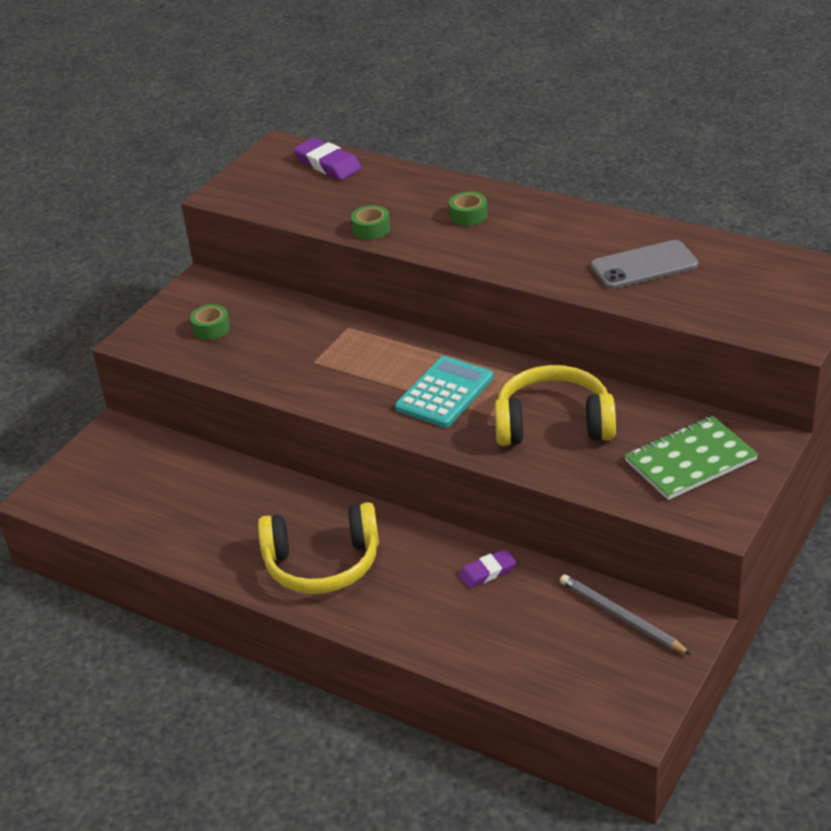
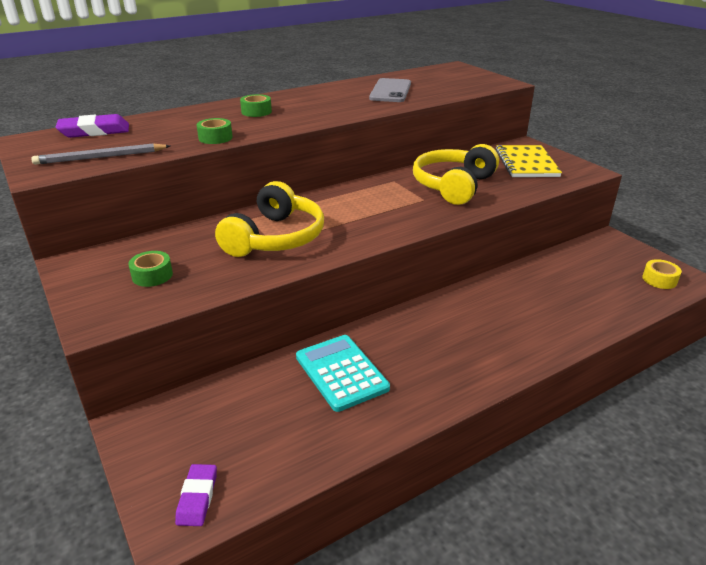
camera: 65 degrees left, 5 degrees down
yellow headphones [258,502,379,594] -> yellow headphones moved to [215,181,324,257]
turquoise calculator [395,356,493,428] -> turquoise calculator moved to [296,335,390,412]
purple eraser [458,549,516,588] -> purple eraser moved to [175,464,217,526]
grey pencil [560,574,691,655] -> grey pencil moved to [31,144,170,165]
green notebook [624,416,758,500] -> yellow notebook [496,145,562,177]
none -> yellow tape [642,259,682,289]

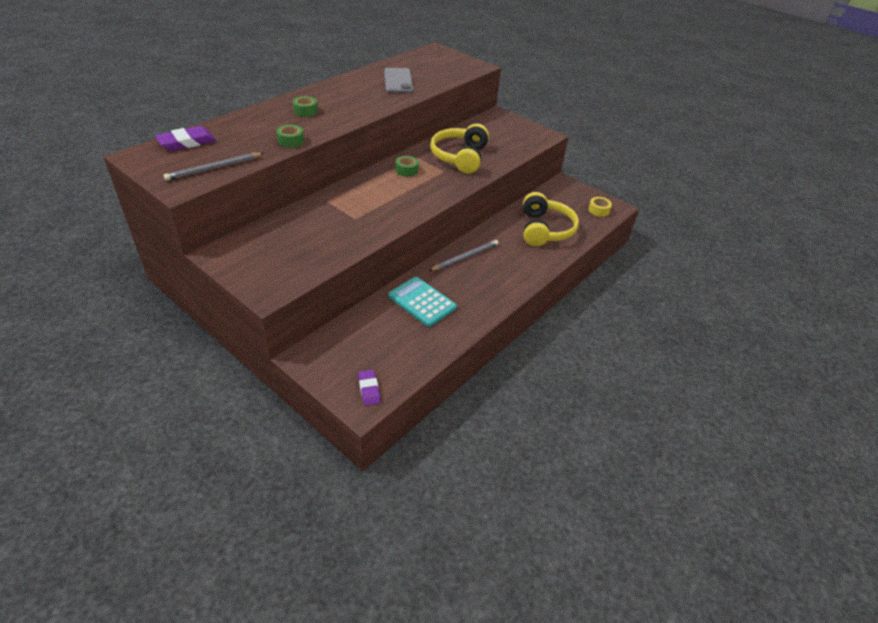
camera: 20 degrees left, 10 degrees up
green tape [128,251,173,287] -> green tape moved to [395,156,419,177]
yellow headphones [215,181,324,257] -> yellow headphones moved to [523,192,579,246]
yellow notebook [496,145,562,177] -> none
none -> grey pencil [429,240,499,271]

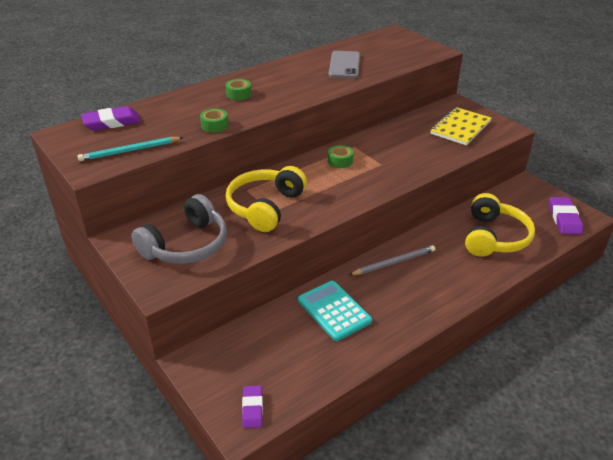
camera: 15 degrees right, 5 degrees down
grey pencil [164,153,264,181] -> turquoise pencil [77,137,183,161]
yellow headphones [430,124,489,174] -> yellow headphones moved to [226,166,307,232]
yellow tape [588,197,612,217] -> purple eraser [549,197,583,235]
none -> grey headphones [131,194,227,264]
none -> yellow notebook [430,107,492,146]

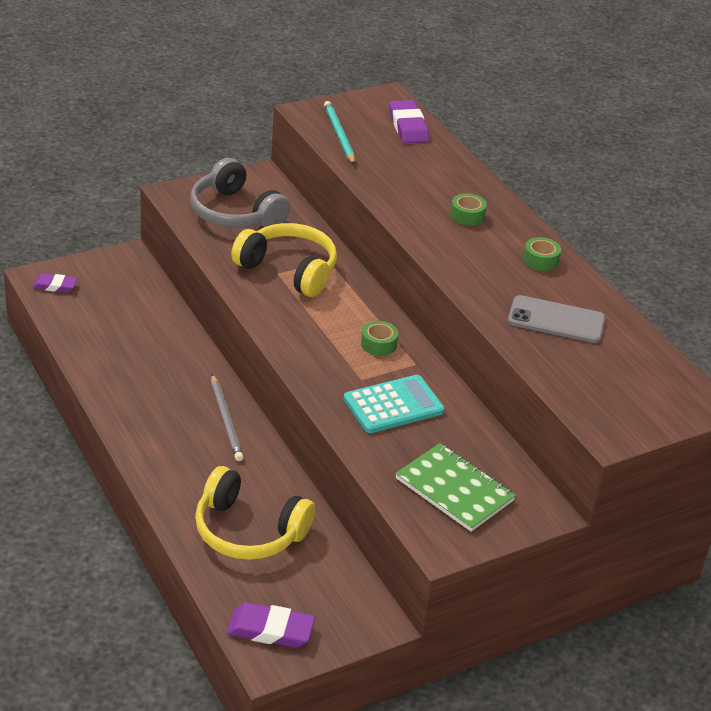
camera: 95 degrees right, 0 degrees up
green tape [200,109,228,133] -> green tape moved to [523,237,561,271]
turquoise calculator [298,281,372,341] -> turquoise calculator moved to [344,375,445,433]
yellow notebook [430,107,492,146] -> green notebook [395,443,516,532]

